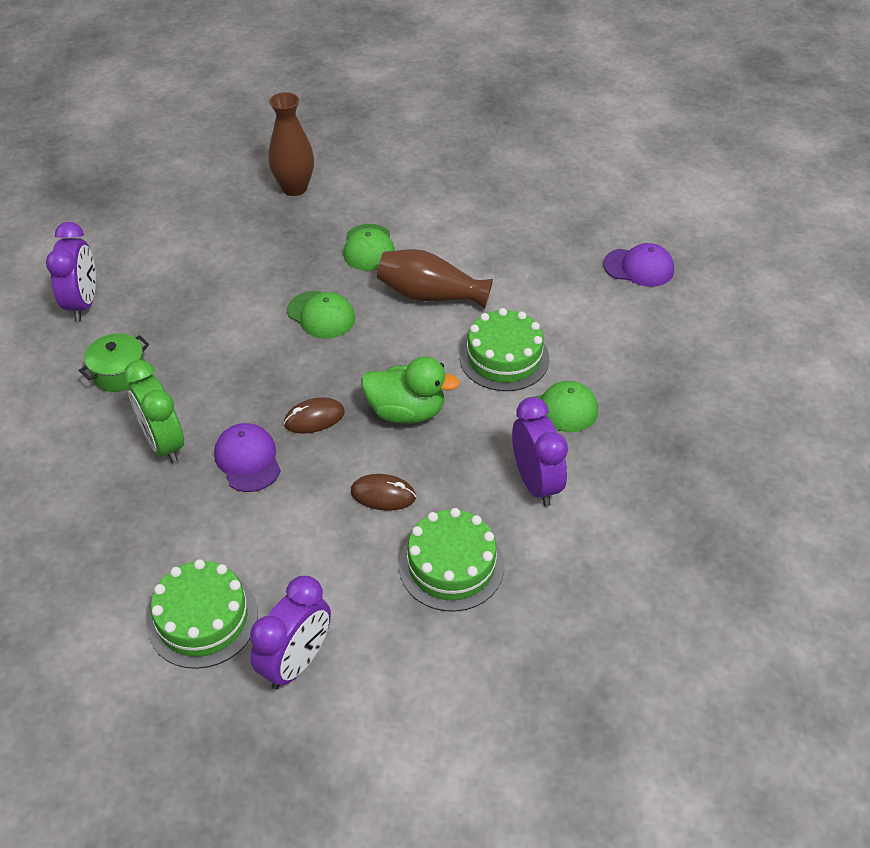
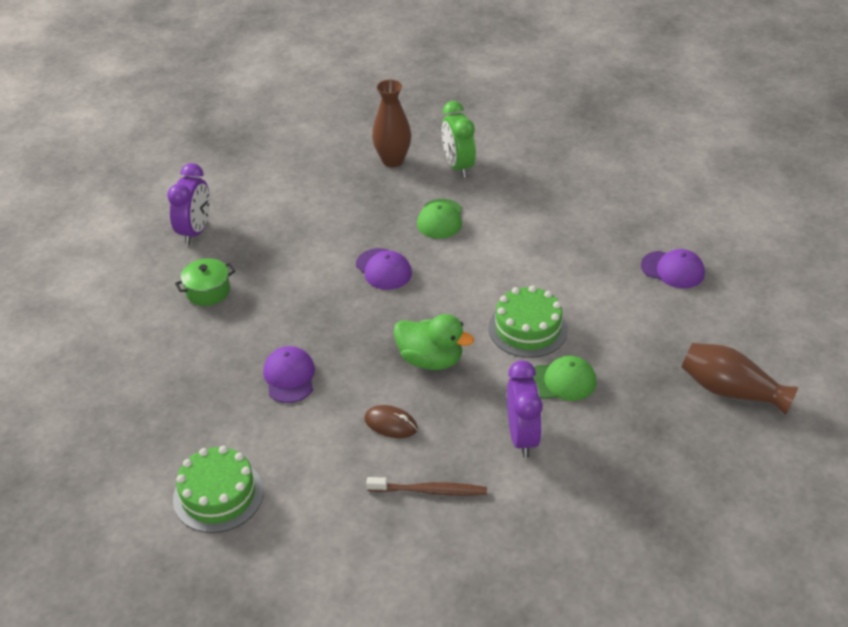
camera: 15 degrees right, 5 degrees down
green clock [124,360,184,463] -> green clock moved to [442,101,476,178]
purple clock [250,576,331,690] -> none
brown mouse [284,397,345,434] -> none
green cap [287,291,355,339] -> purple cap [356,248,412,290]
brown vase [377,249,493,309] -> brown vase moved to [682,343,798,415]
green cake [399,508,504,612] -> brown toothbrush [366,477,487,496]

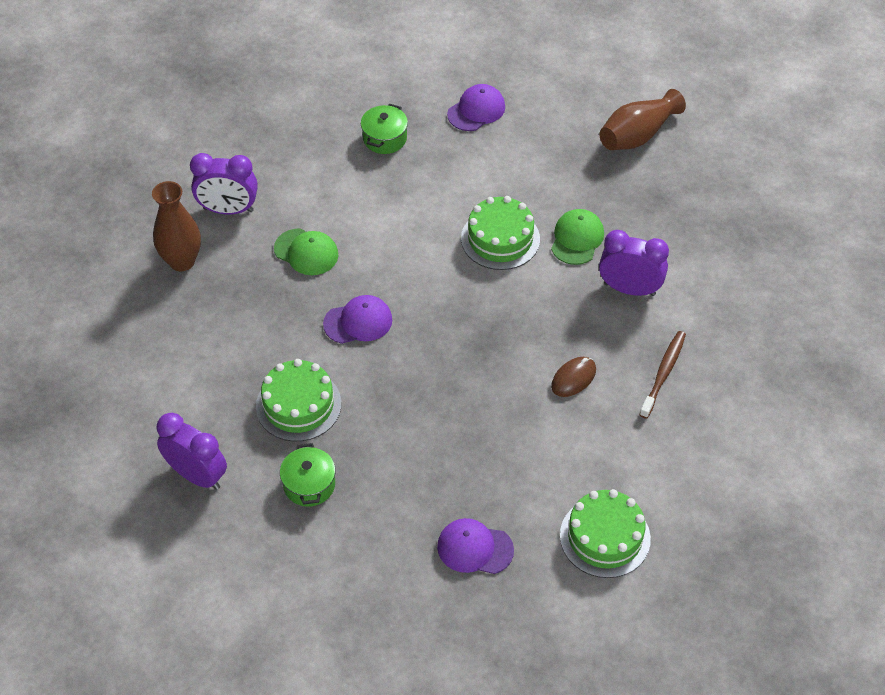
camera: 70 degrees left, 10 degrees up
purple cap [263,346,315,403] -> purple cap moved to [437,518,514,574]
green duck [393,314,474,370] -> none
green clock [442,101,476,178] -> purple clock [190,153,258,215]
none -> green cake [256,359,341,441]
none -> green pot [361,104,408,154]

